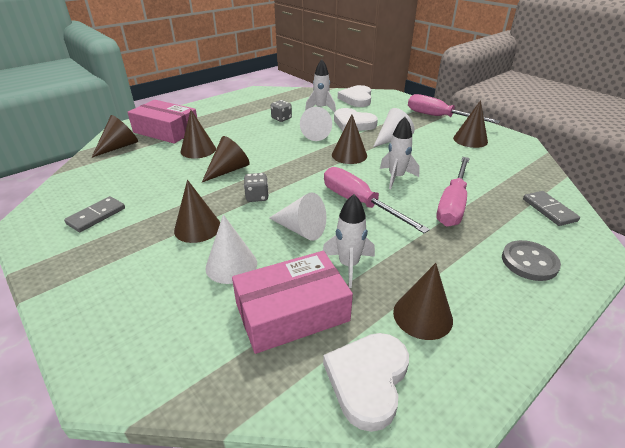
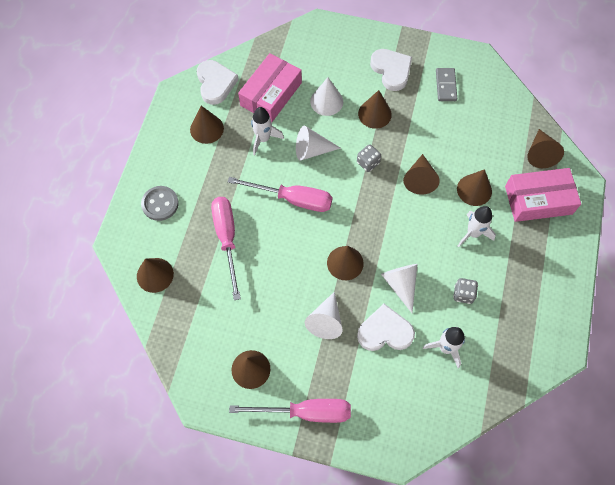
camera: 145 degrees right, 30 degrees up
white heart [338,85,371,107] -> white heart moved to [370,49,412,91]
white rocket [380,117,420,189] -> white rocket moved to [458,206,496,247]
grey domino [523,191,580,226] -> brown cone [137,258,174,293]

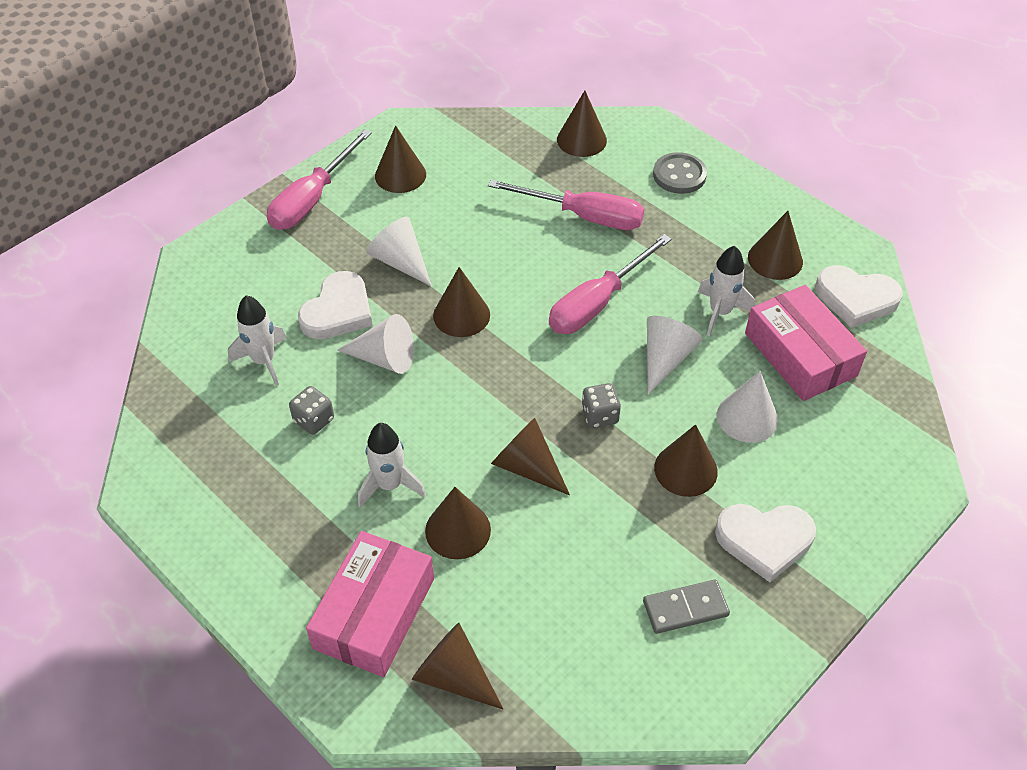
camera: 120 degrees right, 15 degrees down
grey domino [436,68,457,101] -> grey domino turned 45 degrees counterclockwise [643,580,730,634]

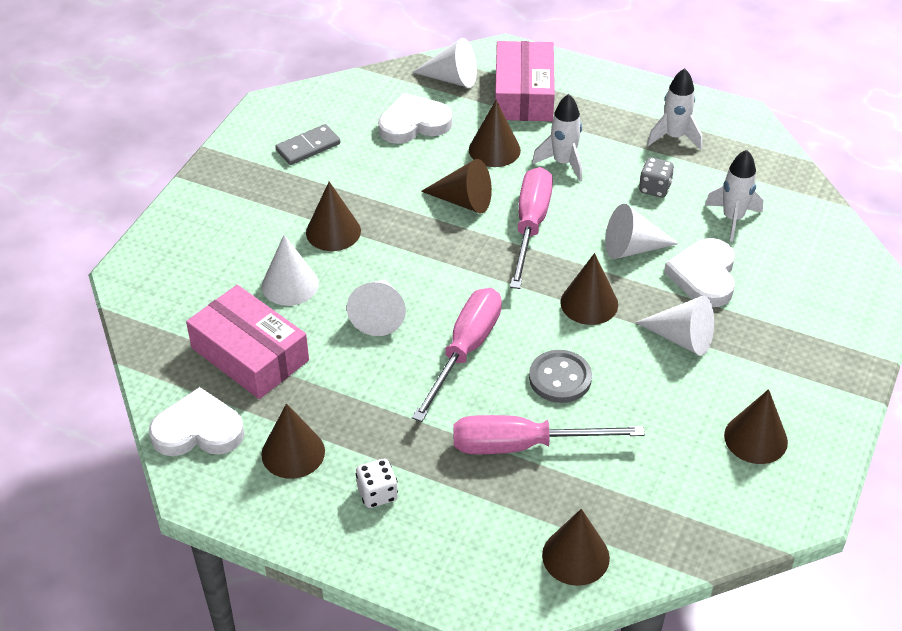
camera: 160 degrees right, 5 degrees down
pink screwdriver [267,129,372,230] -> pink screwdriver moved to [510,167,553,289]
brown cone [412,623,503,709] -> white cone [412,38,477,88]
grey dice [581,383,621,428] -> none
grey button [653,152,707,194] -> grey button moved to [529,350,592,403]
white rocket [698,246,755,336] -> white rocket moved to [647,68,702,150]
white heart [715,504,816,582] -> white heart moved to [378,93,453,144]
none -> white dice [356,459,398,508]

